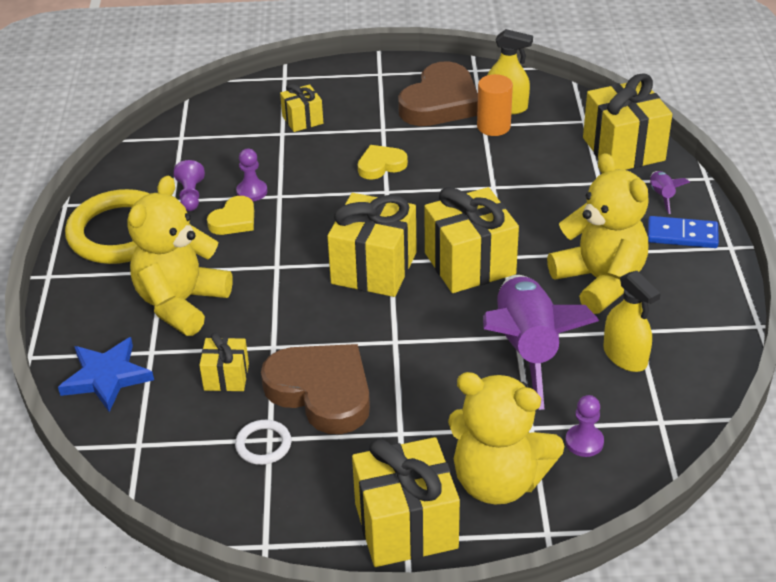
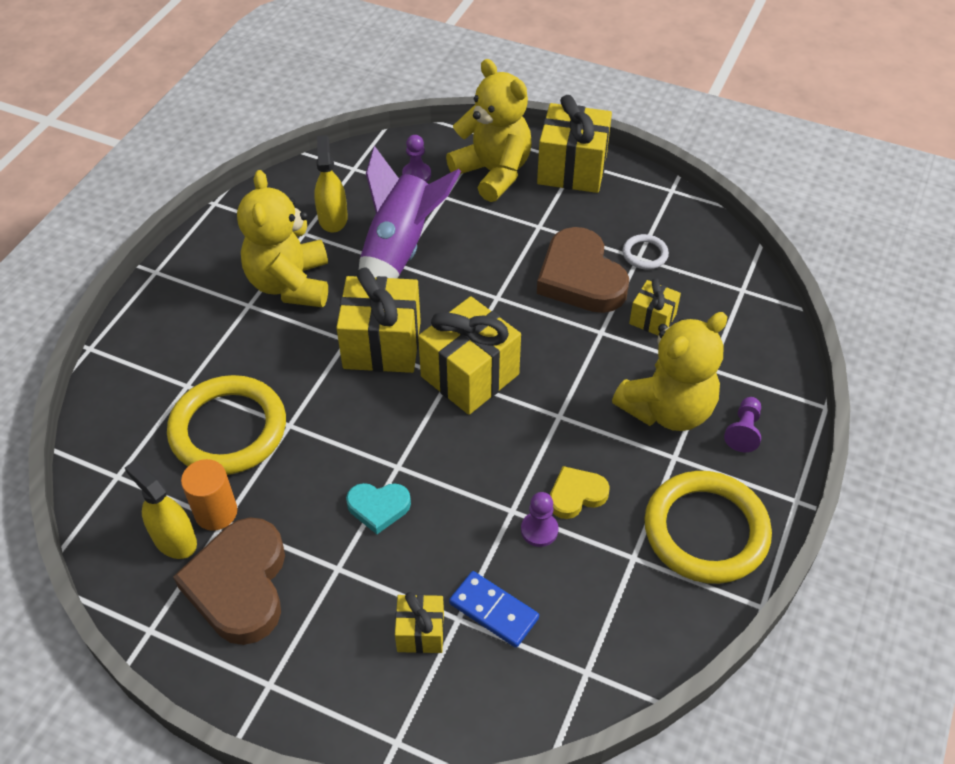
camera: 155 degrees left, 10 degrees up
blue star [58,337,154,412] -> none
purple pawn [174,160,205,211] -> purple pawn moved to [724,397,761,452]
yellow heart [358,145,408,180] -> turquoise heart [346,483,411,534]
brown heart [398,61,478,126] -> brown heart turned 60 degrees counterclockwise [173,517,285,645]
yellow gift [583,73,672,170] -> none
blue domino [648,216,719,248] -> blue domino moved to [449,571,539,648]
purple rocket [650,171,690,214] -> none
none -> yellow ring [167,375,286,475]

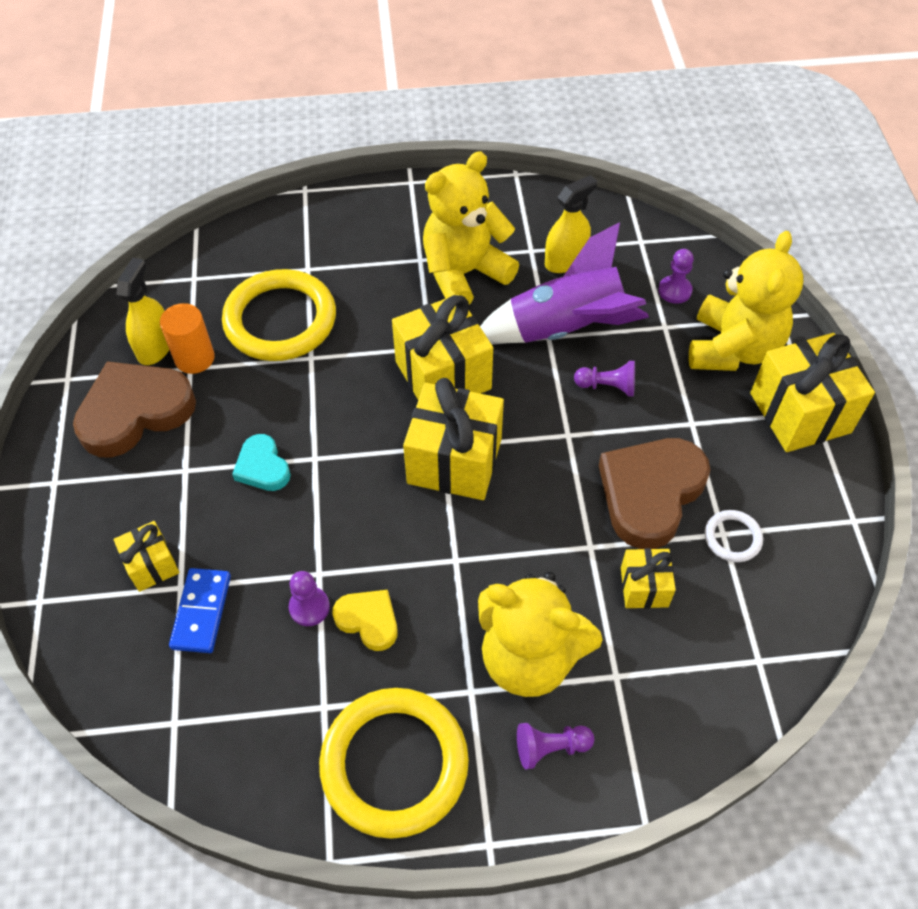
camera: 60 degrees right, 5 degrees up
none -> purple pawn [574,361,635,396]

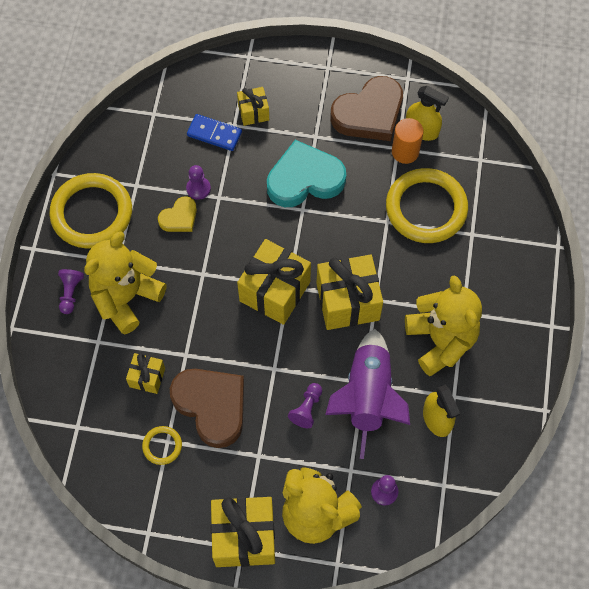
camera: 105 degrees right, 10 degrees up
brown heart [73,361,196,458] -> brown heart turned 75 degrees clockwise [331,76,403,141]
turquoise heart [232,434,291,491] -> turquoise heart [267,140,346,207], size x1.91
white ring [705,510,763,562] -> yellow ring [142,426,182,465]

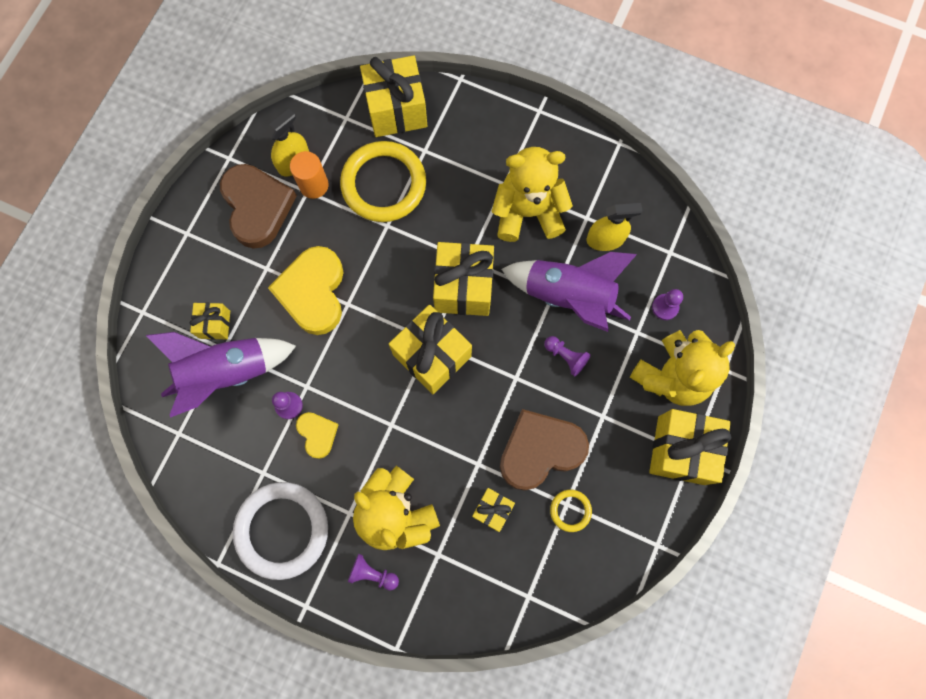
camera: 75 degrees left, 10 degrees up
yellow ring [49,173,132,249] -> white ring [233,482,328,580]
blue domino [187,114,242,151] -> purple rocket [146,332,296,418]
turquoise heart [267,140,346,207] -> yellow heart [268,246,344,335]
none -> yellow gift [360,55,427,137]

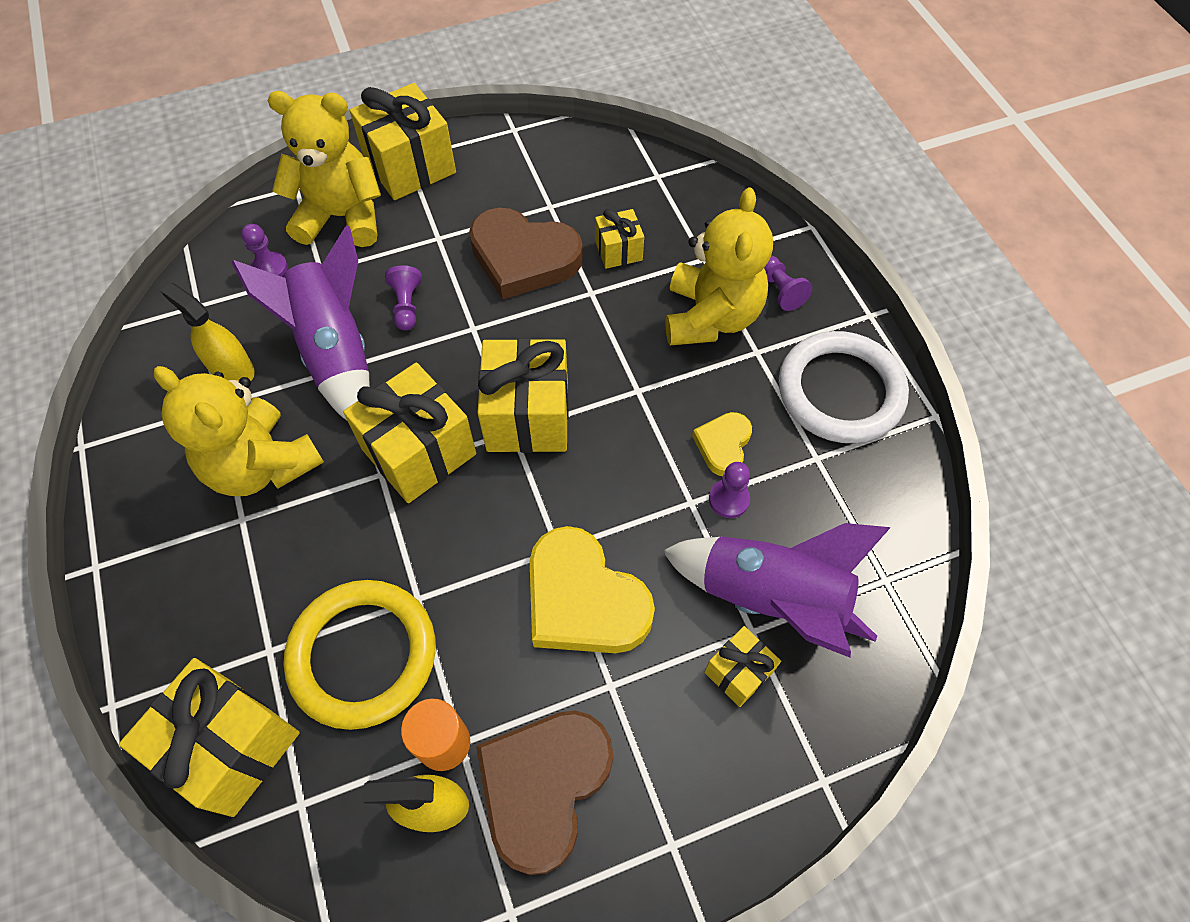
camera: 135 degrees left, 15 degrees down
yellow heart [268,246,344,335] -> yellow heart turned 90 degrees clockwise [530,526,655,653]
yellow ring [550,490,592,532] -> none

